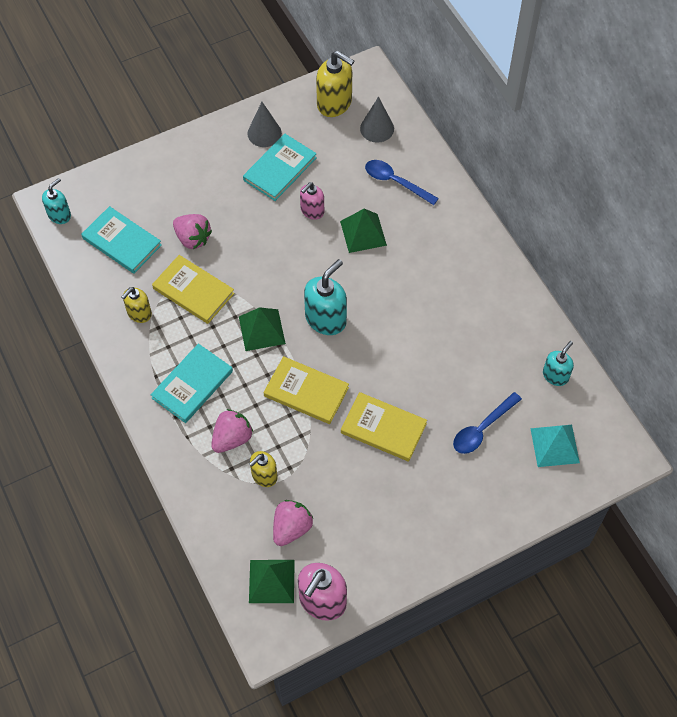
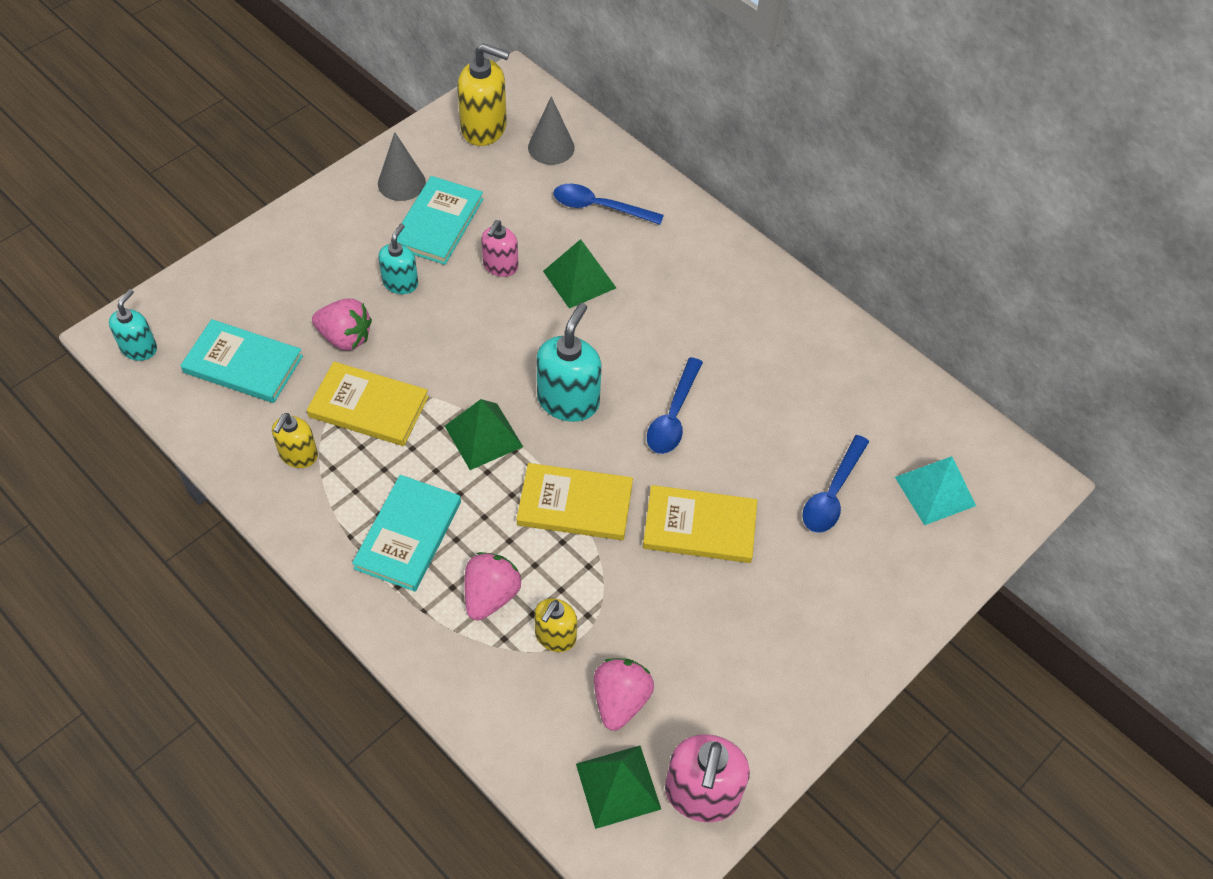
camera: 20 degrees left, 5 degrees down
turquoise soap dispenser [543,341,574,386] -> turquoise soap dispenser moved to [378,224,418,294]
none -> blue spoon [647,357,703,454]

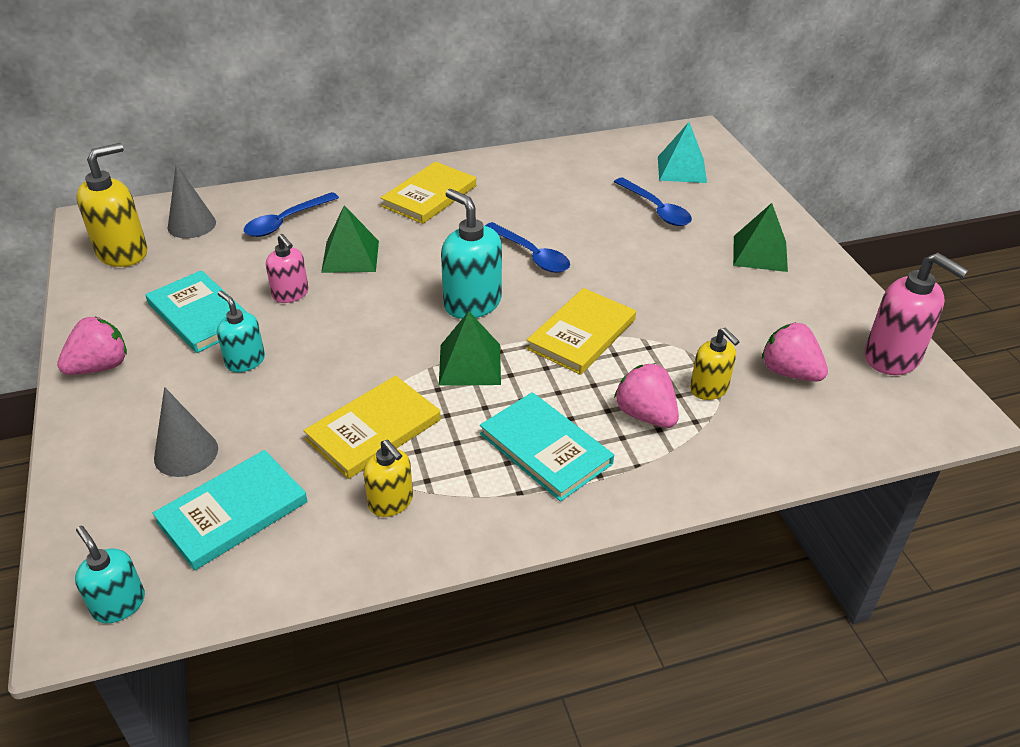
camera: 60 degrees left, 15 degrees down
pink strawberry [312,298,372,351] -> pink strawberry moved to [57,317,127,375]
grey cone [378,132,426,201] -> grey cone moved to [154,387,218,477]
green pyramid [576,746,661,829] -> green pyramid moved to [733,203,788,272]
yellow book [643,485,757,563] -> yellow book moved to [380,162,476,224]

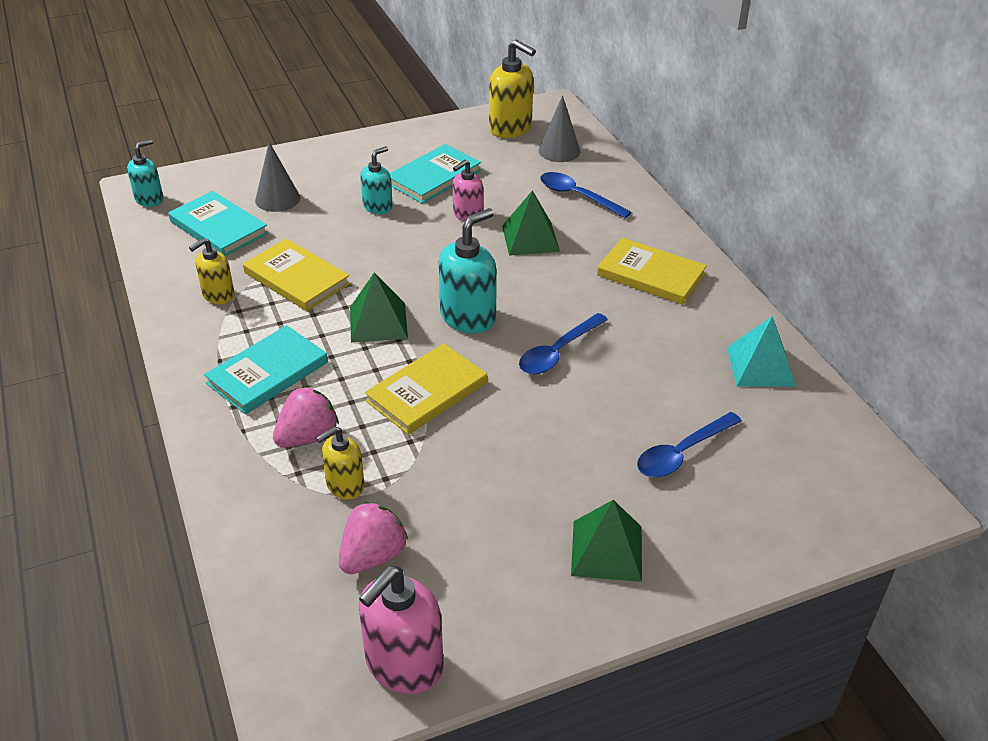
camera: 85 degrees right, 0 degrees up
pink strawberry [57,317,127,375] -> none
yellow book [526,288,636,375] -> yellow book turned 75 degrees counterclockwise [365,343,487,435]
turquoise pyramid [658,122,707,183] -> turquoise pyramid moved to [727,316,796,386]

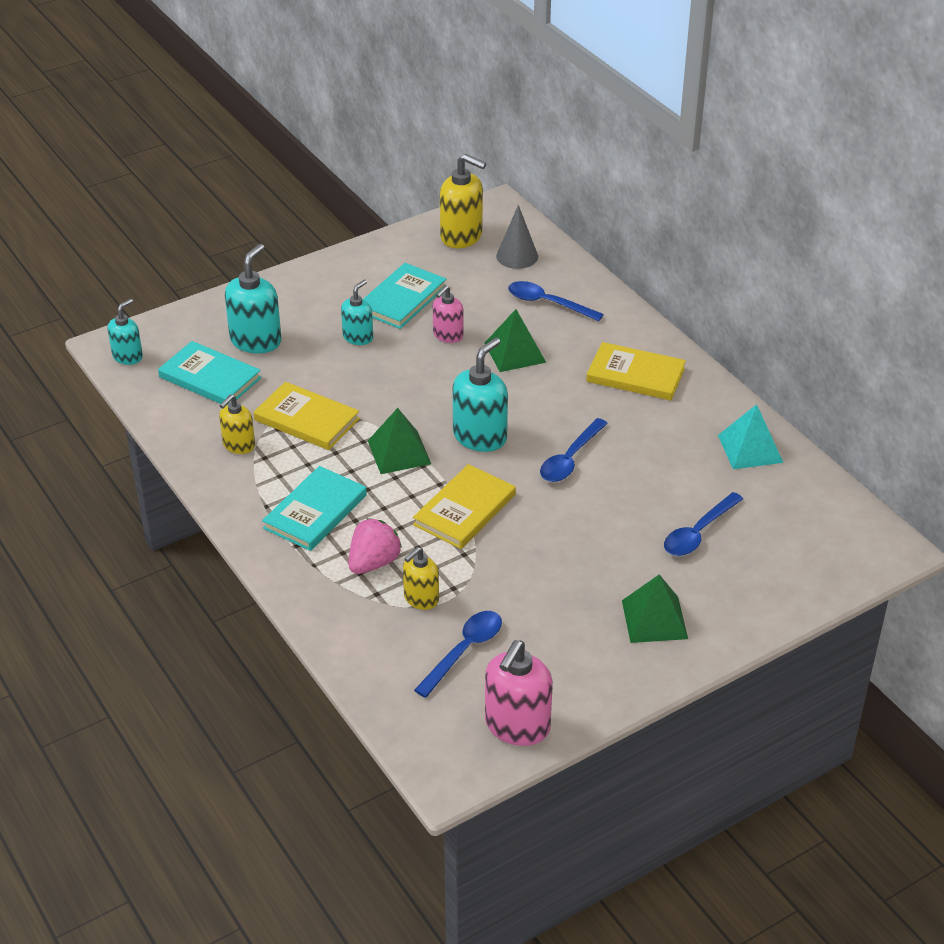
camera: 10 degrees left, 0 degrees up
grey cone [255,142,300,212] -> turquoise soap dispenser [225,244,281,353]
pink strawberry [339,501,408,574] -> blue spoon [414,611,502,698]

